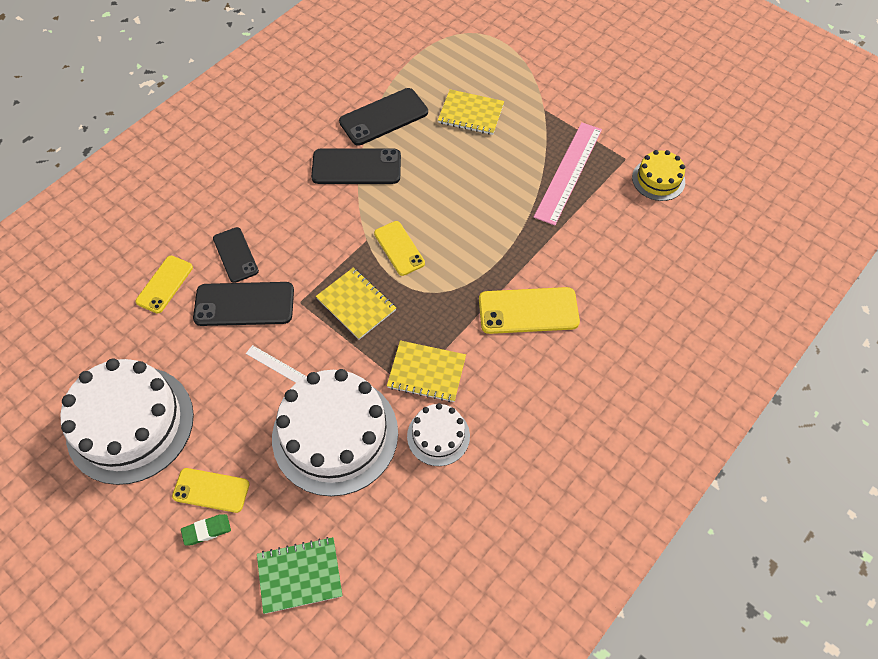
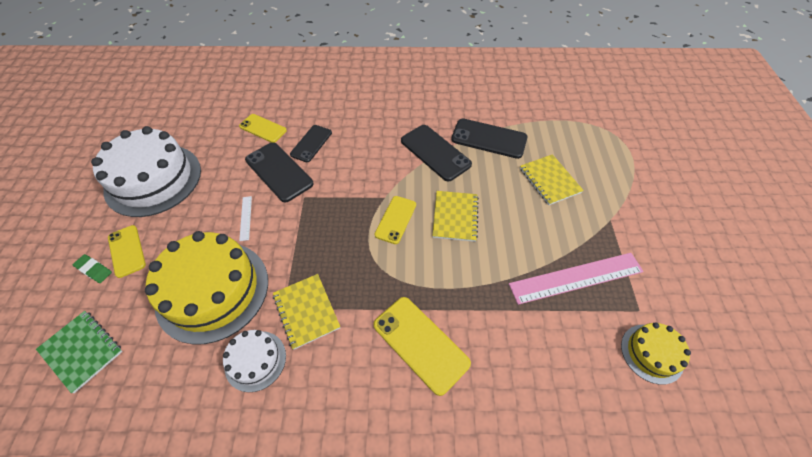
camera: 50 degrees right, 5 degrees down
yellow phone [135,256,193,314] -> yellow phone turned 45 degrees clockwise [239,114,287,143]
white cake [272,369,398,496] -> yellow cake [145,231,268,344]
yellow notebook [316,267,396,340] -> yellow notebook moved to [432,191,479,242]

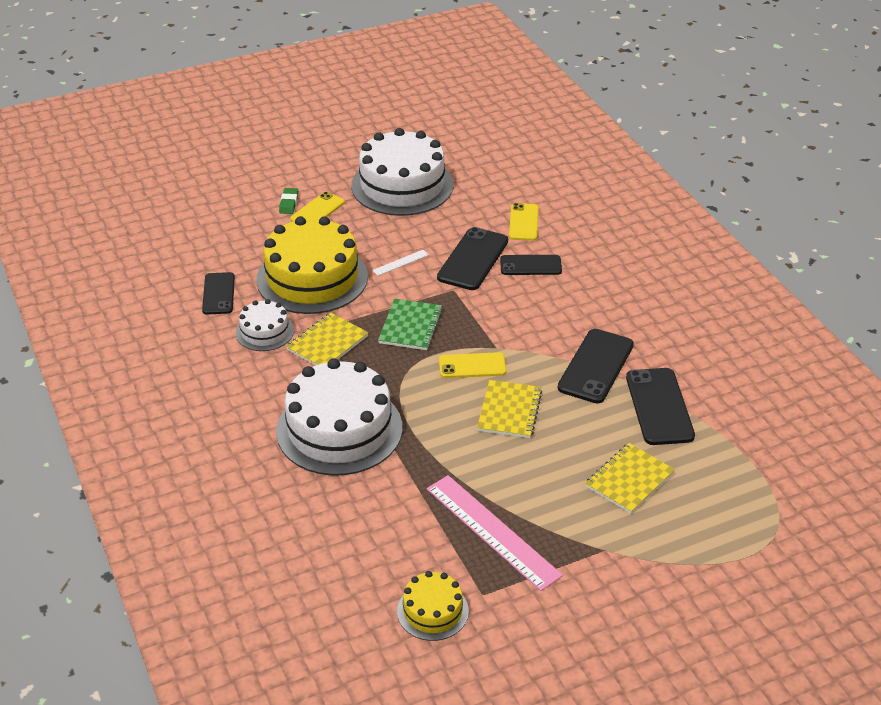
camera: 65 degrees right, 15 degrees down
green notebook [36,311,123,393] -> green notebook moved to [378,298,443,350]
yellow phone [374,297,471,396] -> white cake [276,358,402,476]
yellow notebook [432,191,479,242] -> yellow notebook turned 60 degrees counterclockwise [477,380,542,438]
none -> black phone [202,272,235,315]

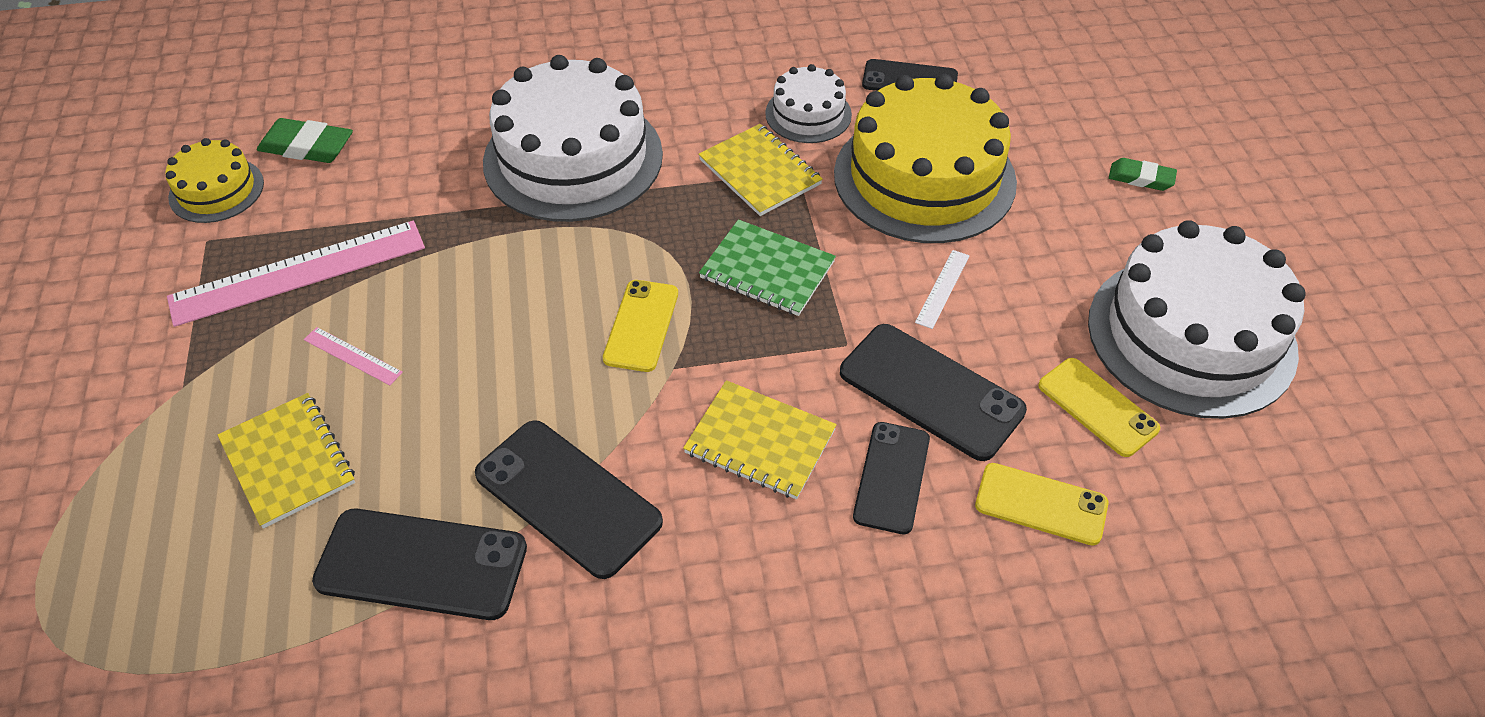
camera: 105 degrees right, 10 degrees up
yellow phone [290,192,345,222] -> yellow phone moved to [1038,358,1160,457]
white ruler [372,250,428,276] -> white ruler turned 45 degrees clockwise [915,250,970,329]
yellow notebook [477,380,542,438] -> yellow notebook moved to [683,380,837,499]
none -> green eraser [257,118,353,163]
none -> pink ruler [304,327,403,385]

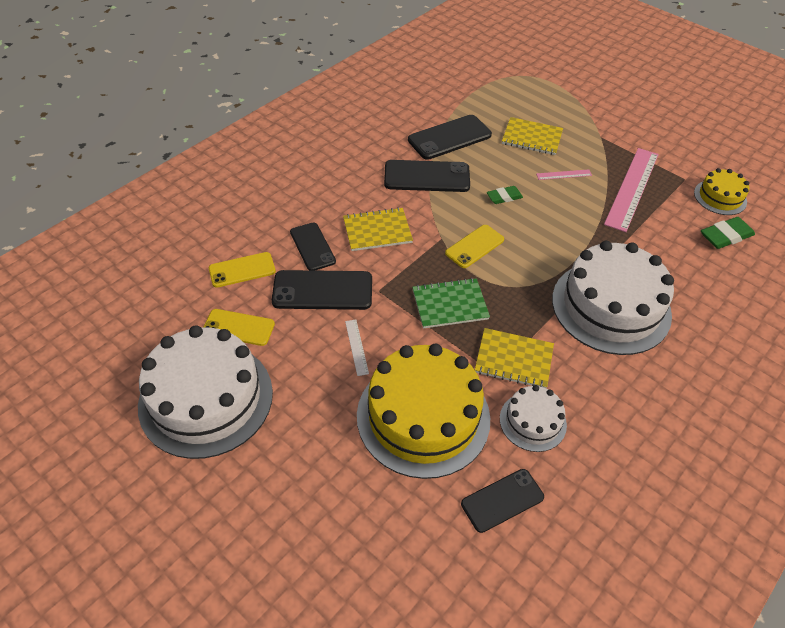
camera: 140 degrees right, 0 degrees up
yellow phone [603,280,678,372] -> yellow phone turned 75 degrees clockwise [445,225,504,268]
green eraser [1109,158,1177,191] -> green eraser moved to [487,186,523,204]

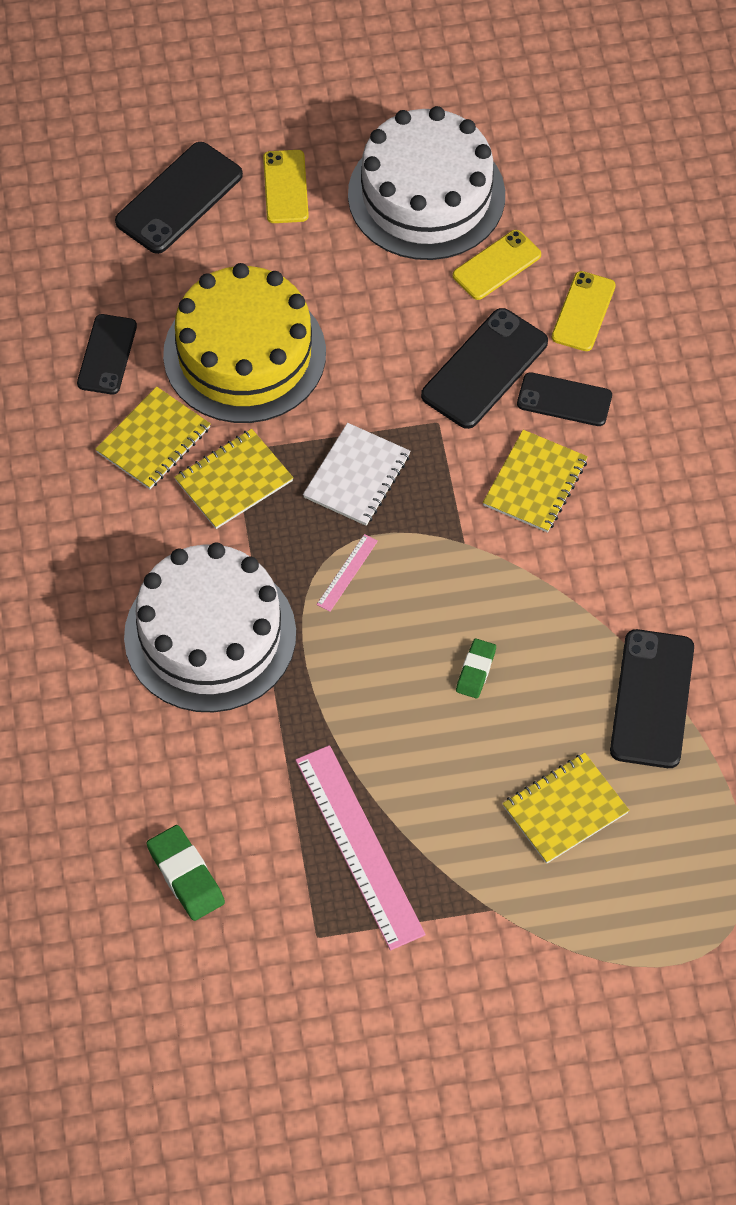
camera: 130 degrees right, 10 degrees up
white ruler [345,319,369,376] -> none
black phone [384,160,470,192] -> black phone moved to [115,142,243,254]
green notebook [412,278,490,328] -> white notebook [303,423,411,526]
yellow phone [445,225,504,268] -> yellow phone moved to [263,150,309,223]
white cake [500,385,567,452] -> yellow notebook [95,386,211,489]
pink ruler [536,169,592,180] -> pink ruler moved to [317,534,378,612]
yellow cake [694,168,749,215] -> none
green eraser [701,217,755,249] -> green eraser turned 45 degrees counterclockwise [147,825,225,921]

